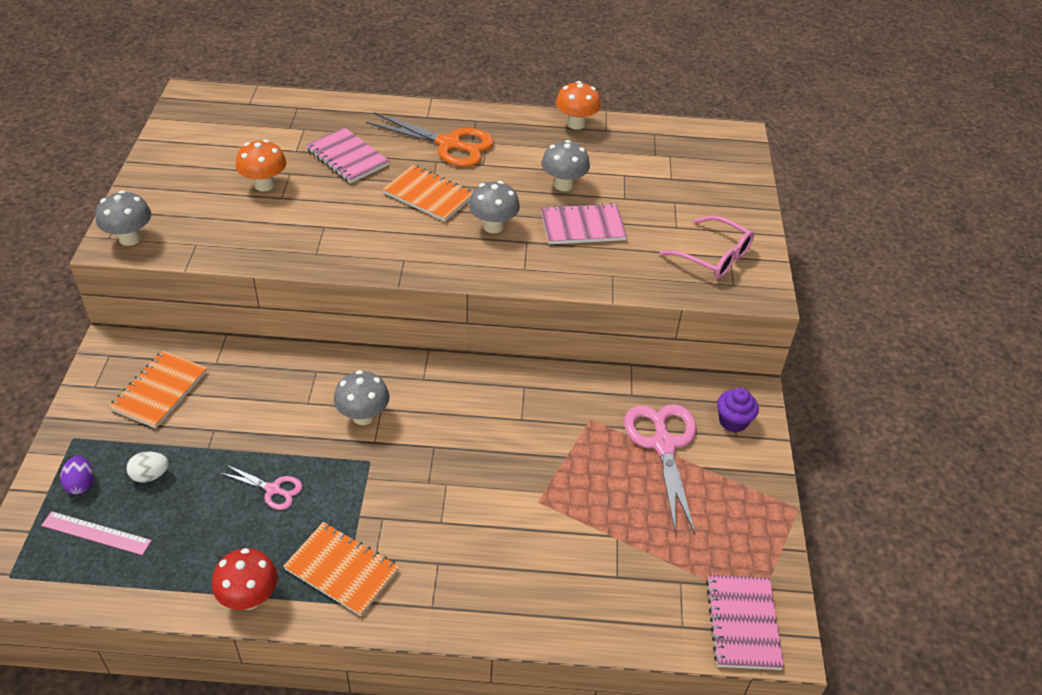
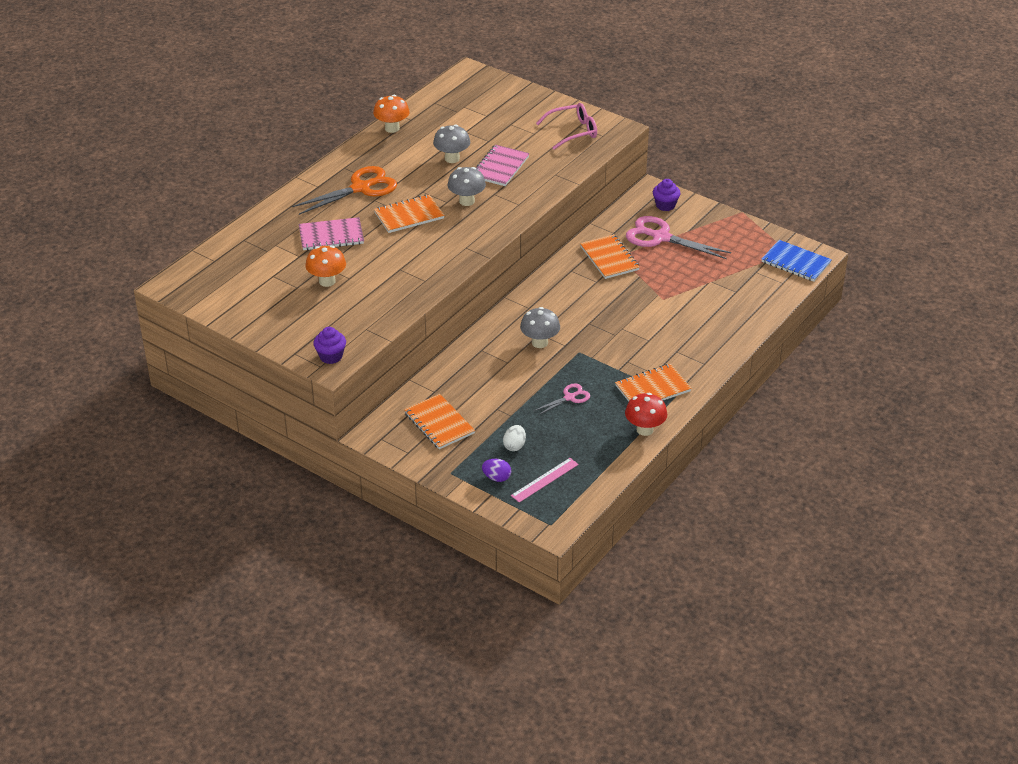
camera: 55 degrees left, 5 degrees down
grey mushroom [96,190,151,246] -> purple cupcake [313,327,346,364]
pink notebook [706,575,784,670] -> blue notebook [762,240,832,282]
none -> orange notebook [580,234,640,279]

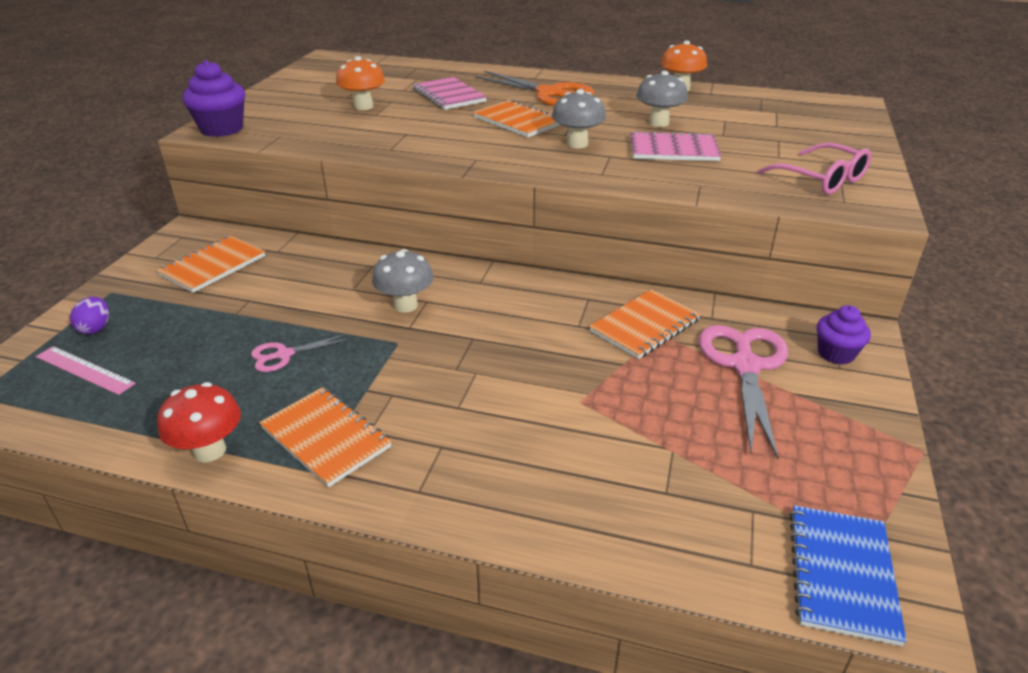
camera: 70 degrees right, 5 degrees down
purple cupcake [313,327,346,364] -> purple cupcake [182,60,245,137], size x1.50
white egg [503,425,526,451] -> none
pink scissors [533,383,590,415] -> pink scissors turned 120 degrees clockwise [251,334,351,372]

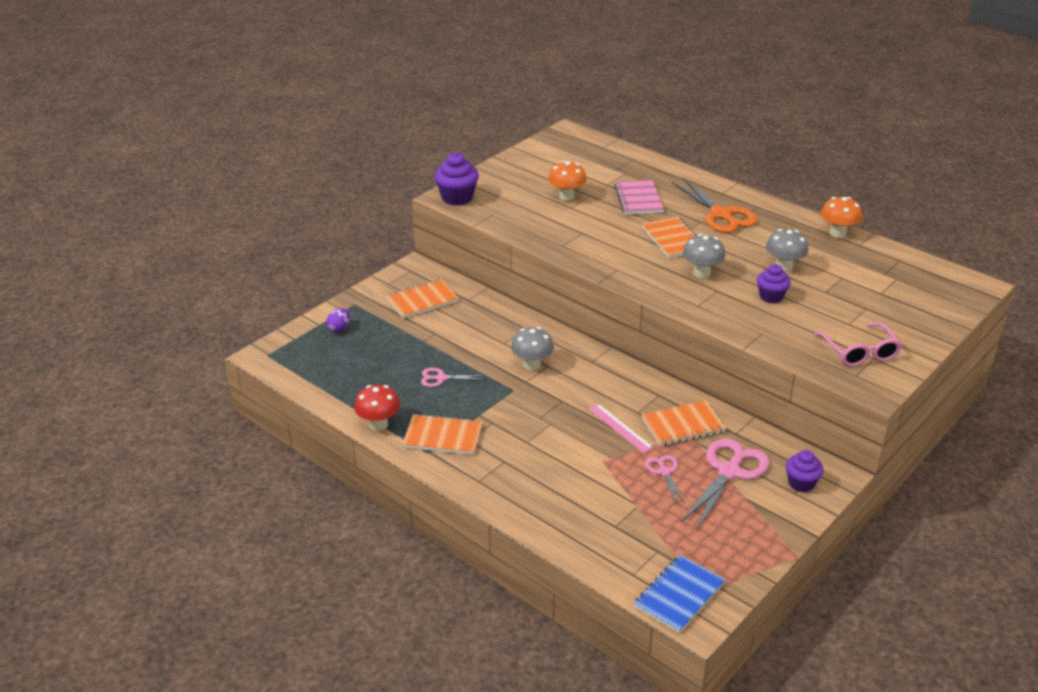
camera: 25 degrees right, 0 degrees up
pink ruler [36,346,136,395] -> pink ruler moved to [589,404,654,453]
orange notebook [259,387,392,487] -> orange notebook turned 60 degrees counterclockwise [402,414,482,455]
pink notebook [630,130,721,161] -> purple cupcake [757,264,791,303]
none -> pink scissors [645,455,685,504]

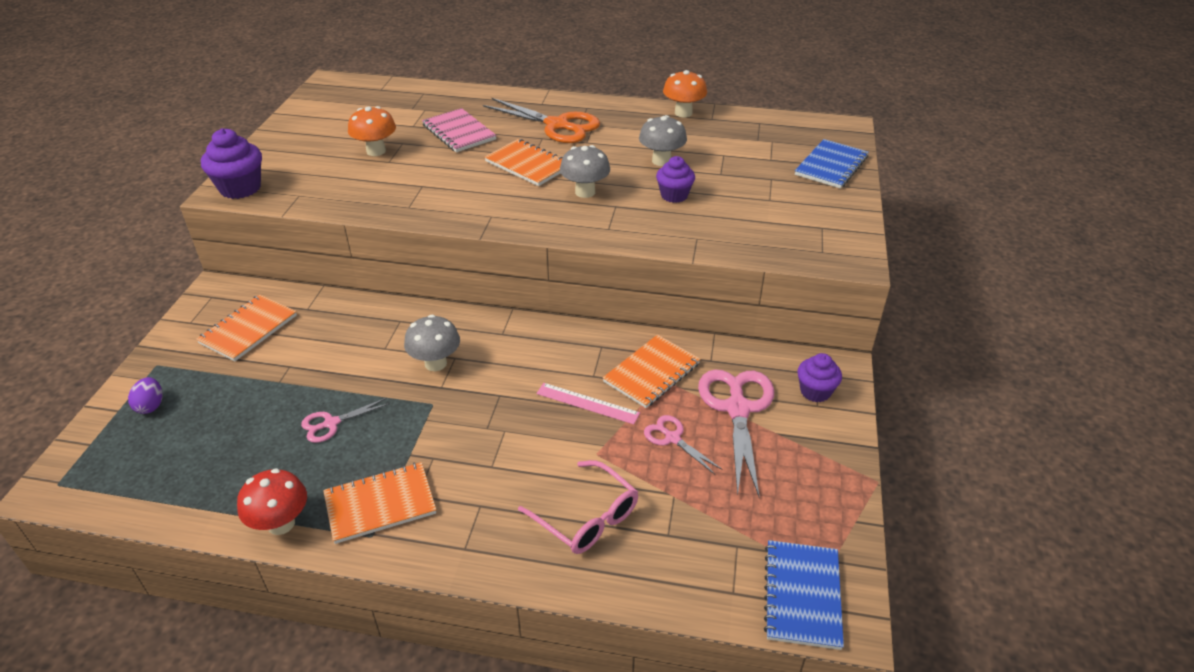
camera: 30 degrees left, 5 degrees up
pink glasses [814,323,902,367] -> pink glasses moved to [518,460,638,554]
none -> blue notebook [795,139,869,189]

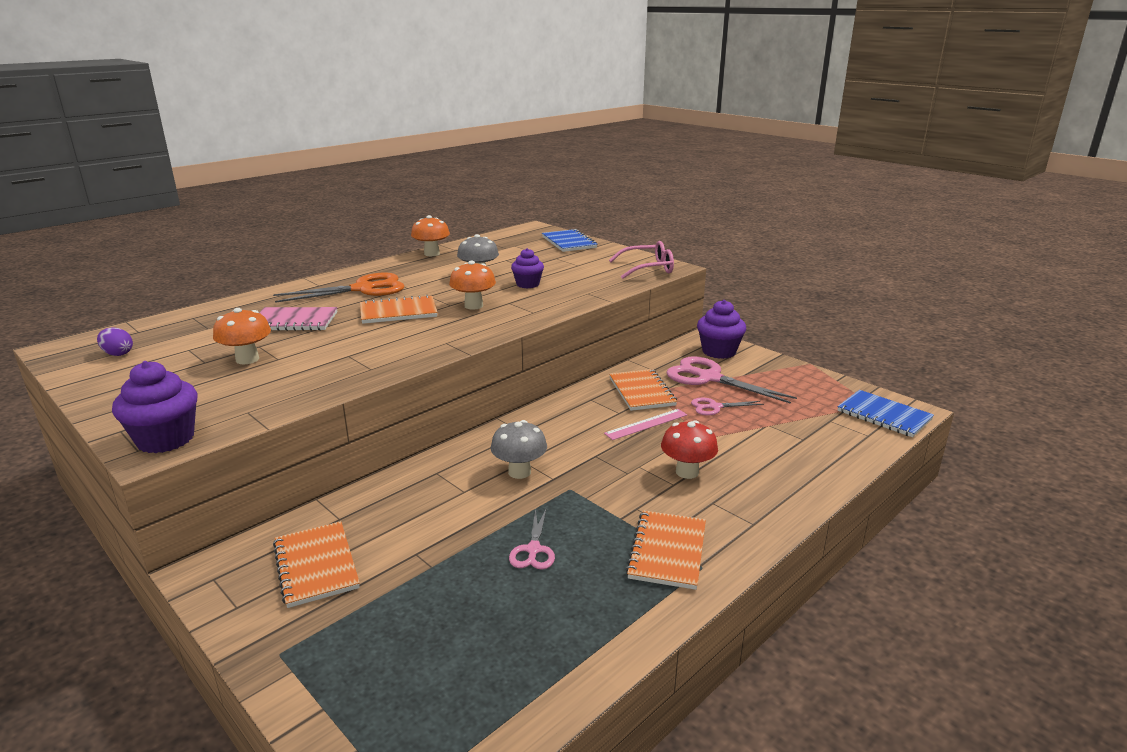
camera: 55 degrees left, 15 degrees down
purple egg [128,377,162,414] -> purple egg moved to [97,327,133,356]
red mushroom [237,468,307,535] -> red mushroom moved to [661,420,718,479]
pink glasses [518,460,638,554] -> pink glasses moved to [609,241,674,279]
grey mushroom [560,145,610,198] -> orange mushroom [449,261,496,310]
purple cupcake [797,353,842,402] -> purple cupcake [697,300,746,359], size x1.50

